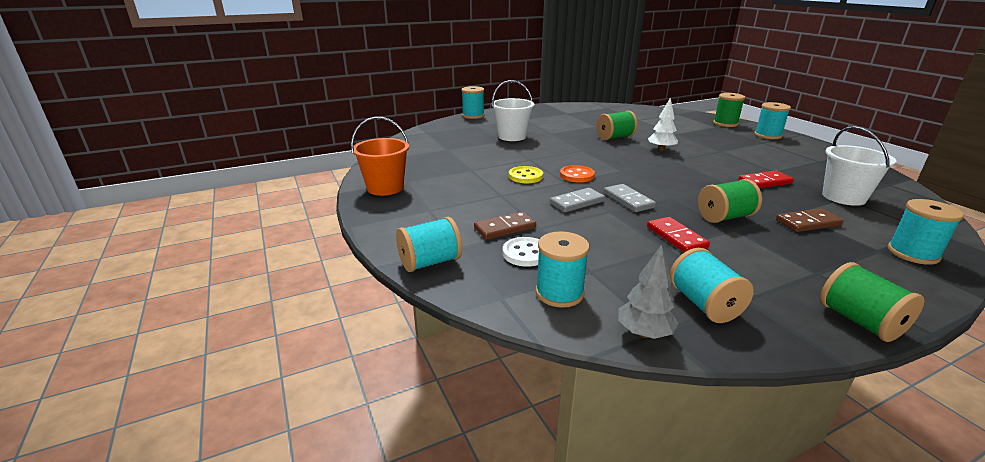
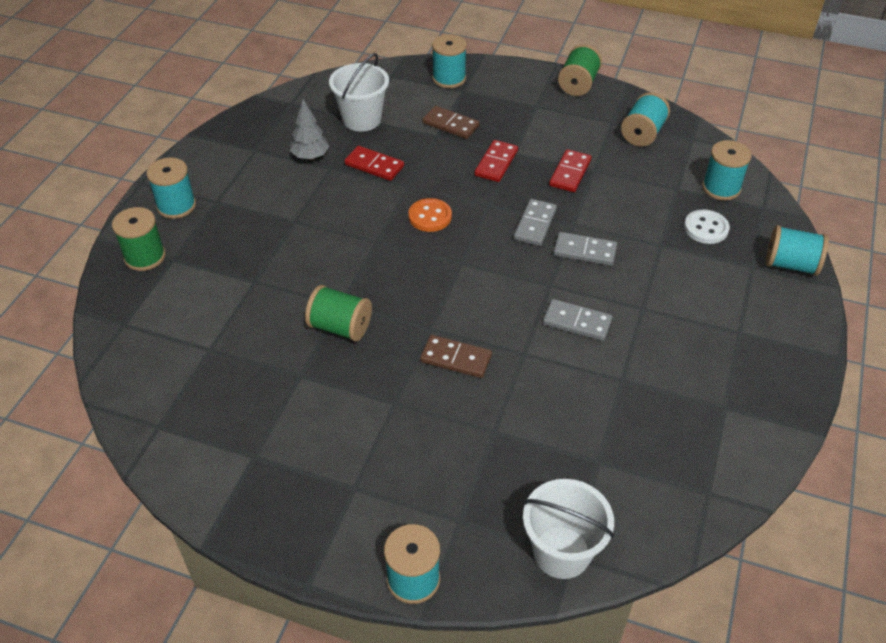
camera: 135 degrees left, 20 degrees up
orange bucket [351,117,409,196] -> none
brown domino [474,211,536,240] -> brown domino moved to [420,335,492,378]
white bucket [491,80,534,141] -> white bucket moved to [523,479,614,579]
yellow button [509,166,543,183] -> grey domino [543,299,612,341]
orange button [560,165,595,183] -> orange button moved to [409,198,452,232]
grey tree [618,244,678,339] -> grey tree moved to [290,99,329,160]
white tree [648,97,678,151] -> none
green spool [698,179,762,223] -> red domino [474,140,518,182]

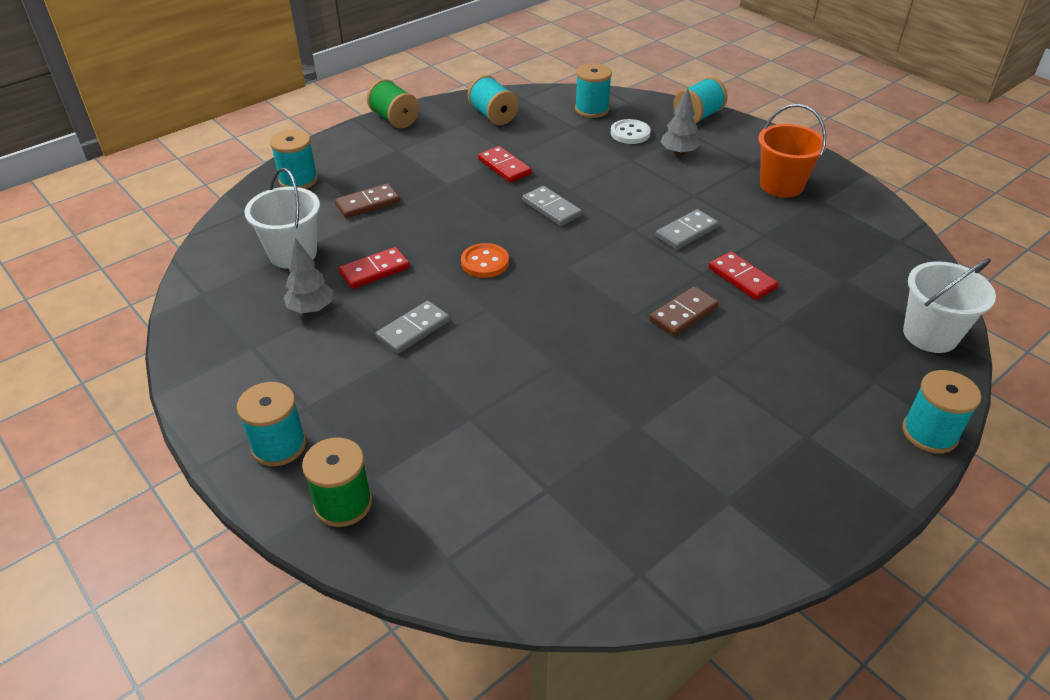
camera: 60 degrees left, 5 degrees down
green spool [305,285,372,341] -> none
red domino [474,140,518,182] -> red domino moved to [709,251,779,300]
grey domino [554,232,617,266] -> grey domino moved to [376,301,450,354]
none -> grey tree [660,88,700,156]
none -> orange bucket [758,104,827,198]

